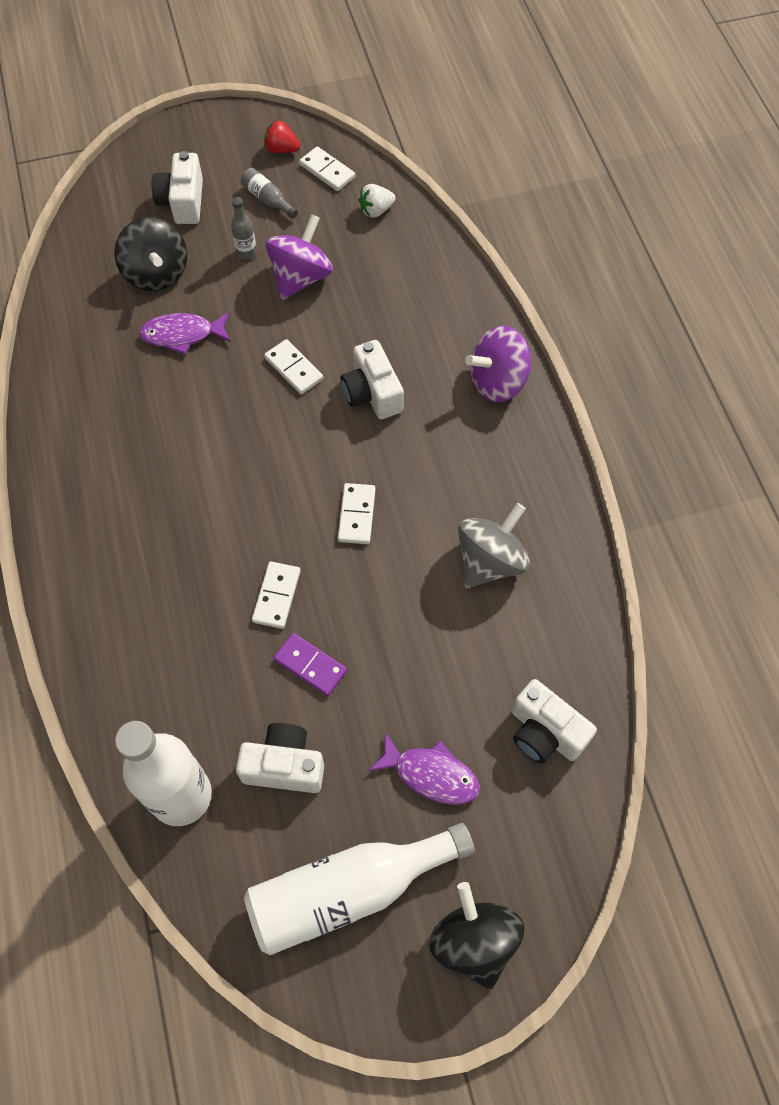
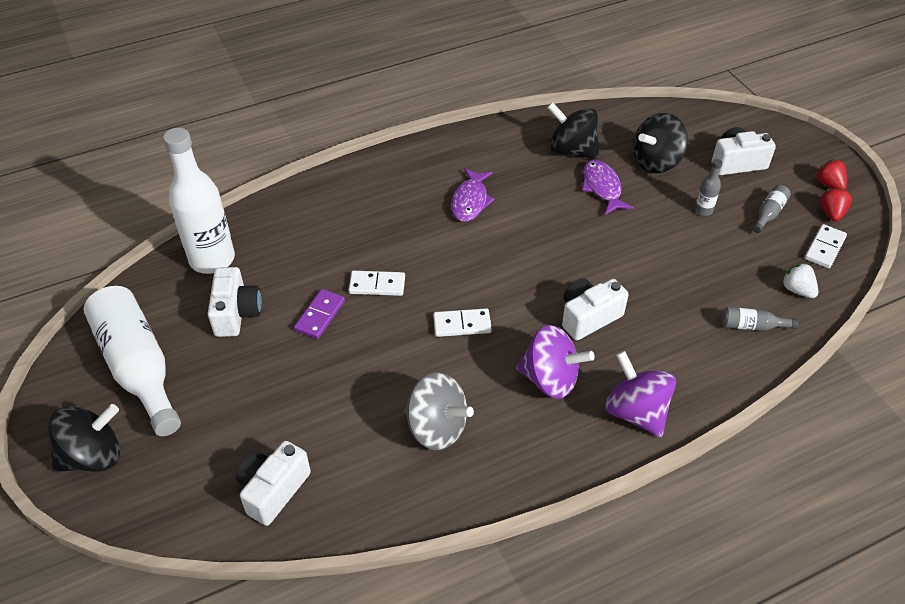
camera: 80 degrees right, 15 degrees down
white domino [264,339,323,394] -> none
purple spinning top [266,214,333,300] -> purple spinning top moved to [516,325,595,399]
purple fish [369,732,480,805] -> purple fish moved to [451,168,495,222]
none -> black spinning top [547,102,599,159]
none -> grey bottle [722,307,798,331]
none -> red strawberry [815,160,847,190]

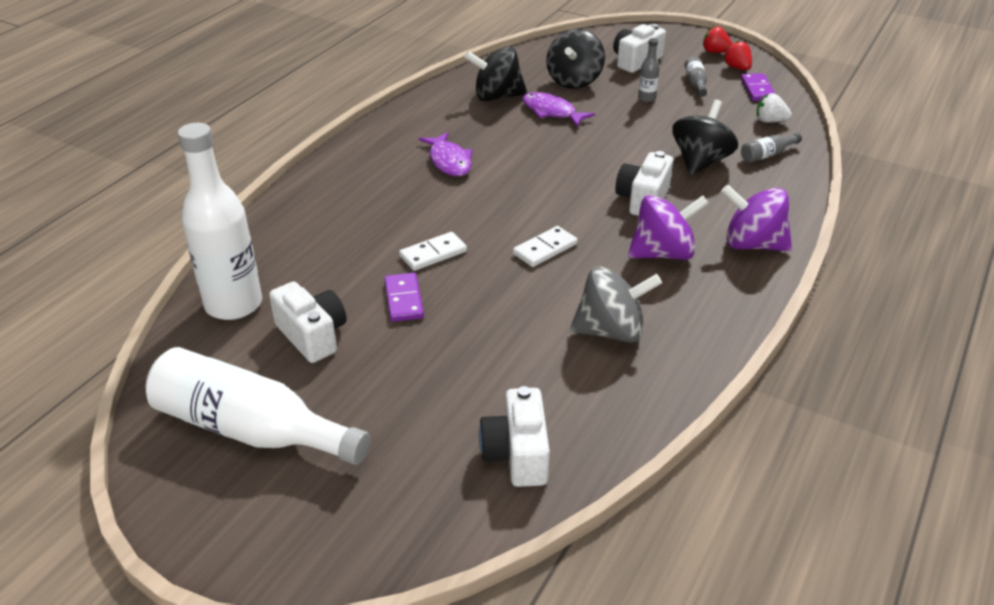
camera: 35 degrees left, 10 degrees down
black spinning top [48,404,120,472] -> black spinning top moved to [672,100,738,176]
white domino [805,224,847,268] -> purple domino [741,73,776,101]

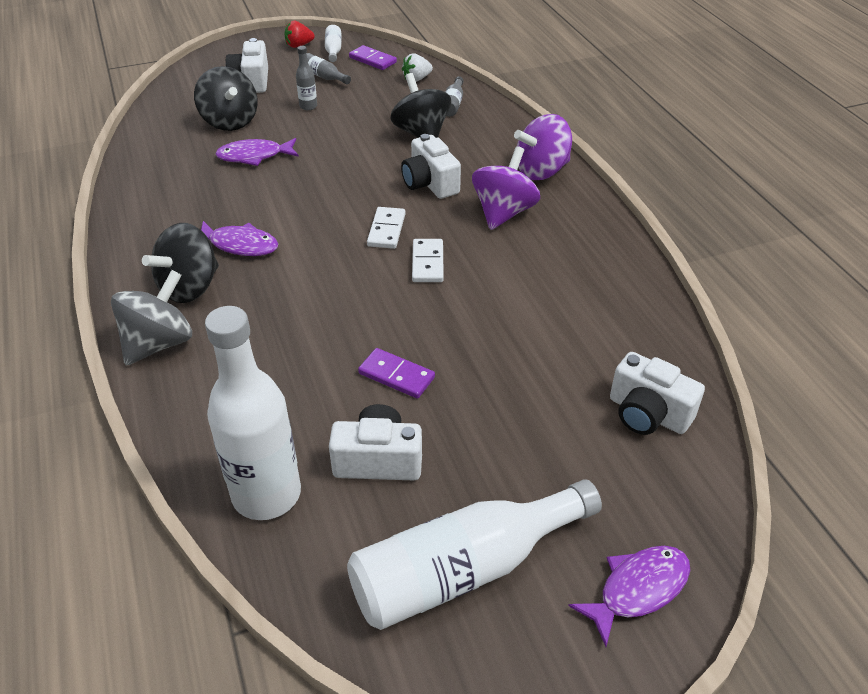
camera: 50 degrees left, 5 degrees up
white domino [399,232,467,271] -> white domino moved to [367,207,405,249]
black spinning top [464,46,527,101] -> black spinning top moved to [142,223,219,303]
grey spinning top [570,267,662,343] -> grey spinning top moved to [111,270,192,365]
red strawberry [724,41,752,70] -> white bottle [325,25,342,62]
none -> purple fish [568,546,690,647]

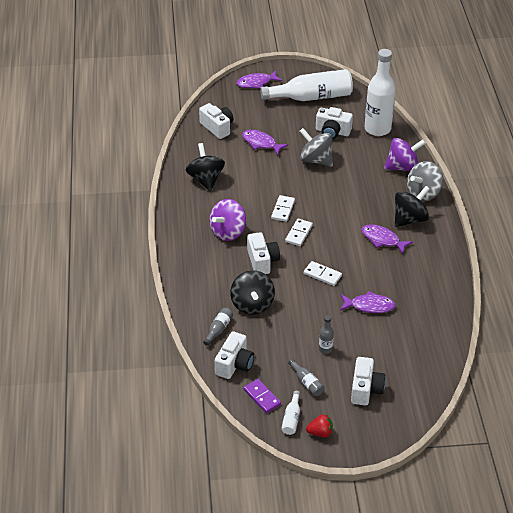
camera: 165 degrees left, 0 degrees up
black spinning top [194,66,258,131] -> black spinning top moved to [186,143,225,191]
purple domino [358,348,435,399] -> grey spinning top [300,128,333,167]
white strawberry [402,53,433,82] -> white camera [215,331,254,379]
purple spinning top [514,114,572,180] -> purple spinning top moved to [384,138,426,171]
none -> purple fish [242,130,288,155]
none -> white domino [304,261,342,286]

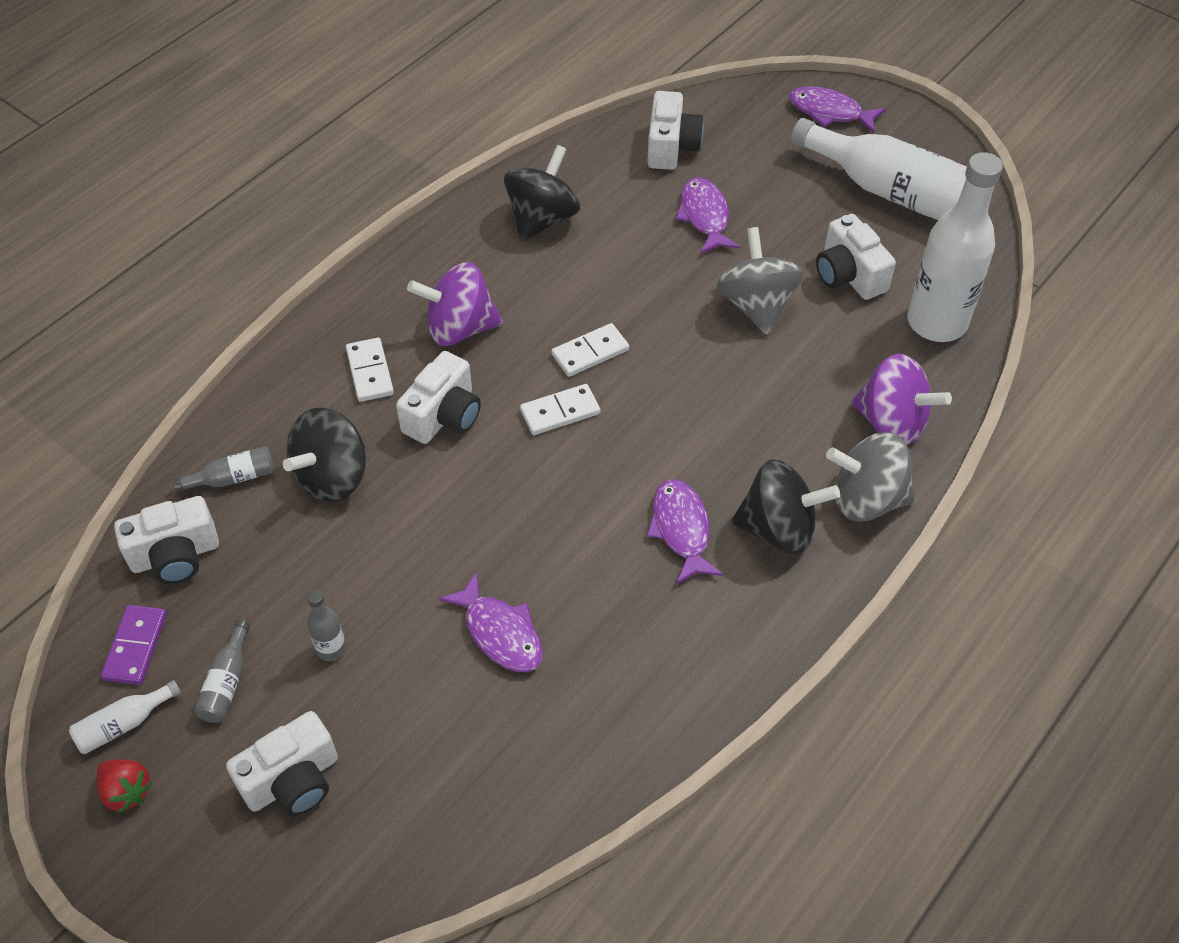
camera: 45 degrees right, 10 degrees up
white domino [304,261,342,286] -> white domino moved to [346,338,394,402]

